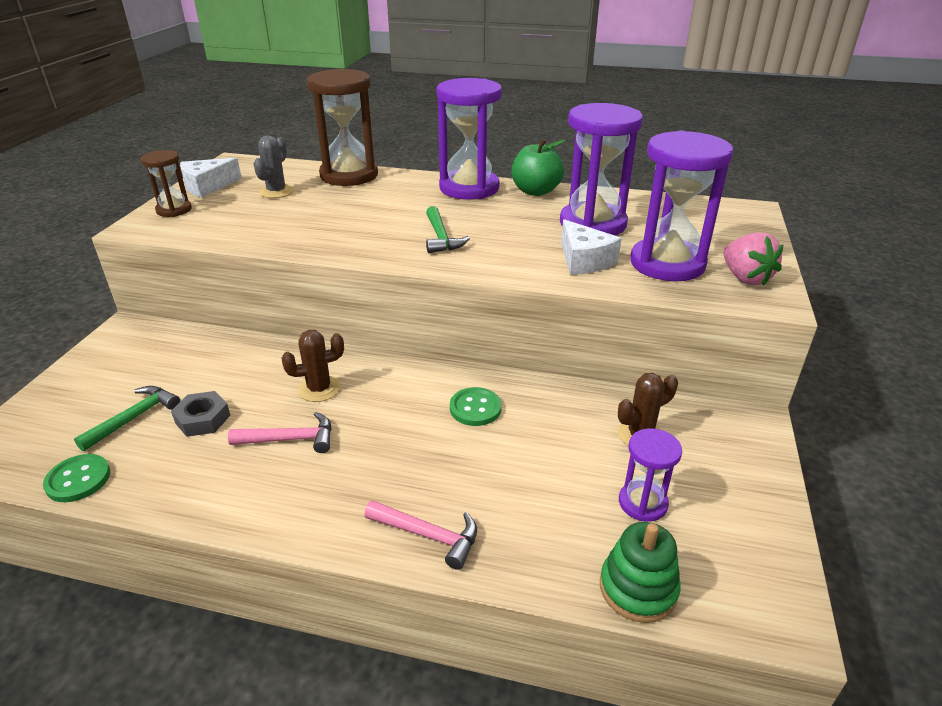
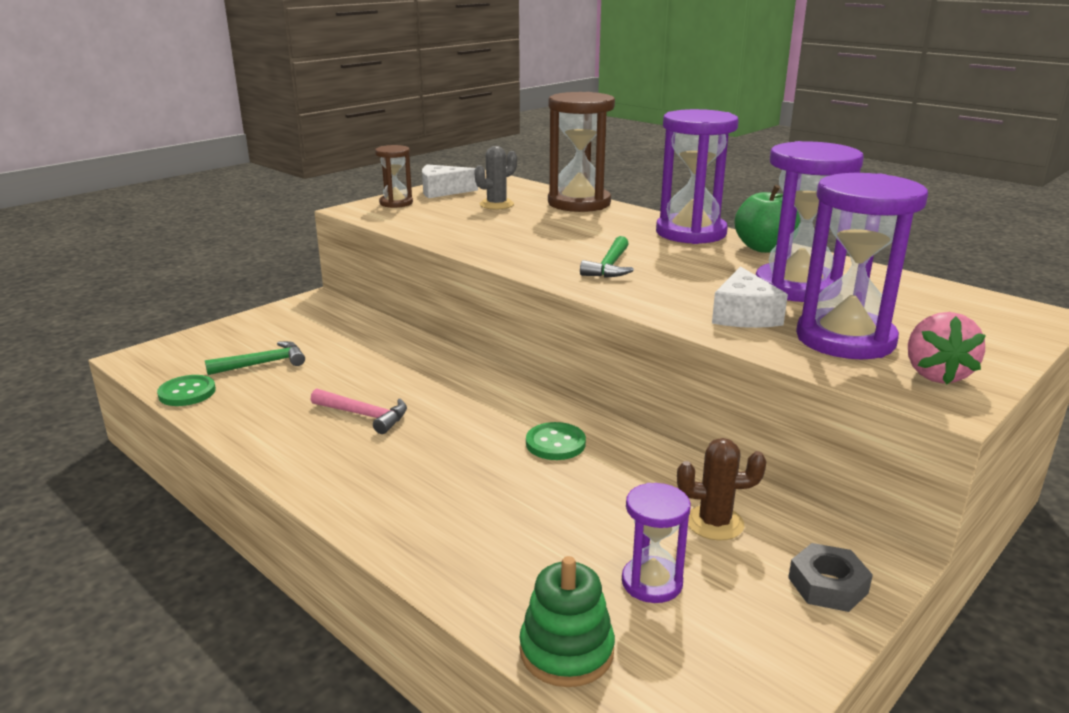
camera: 30 degrees right, 10 degrees down
grey nut [171,391,231,437] -> grey nut moved to [788,543,873,612]
brown cactus [281,330,344,402] -> none
pink hammer [364,500,477,570] -> none

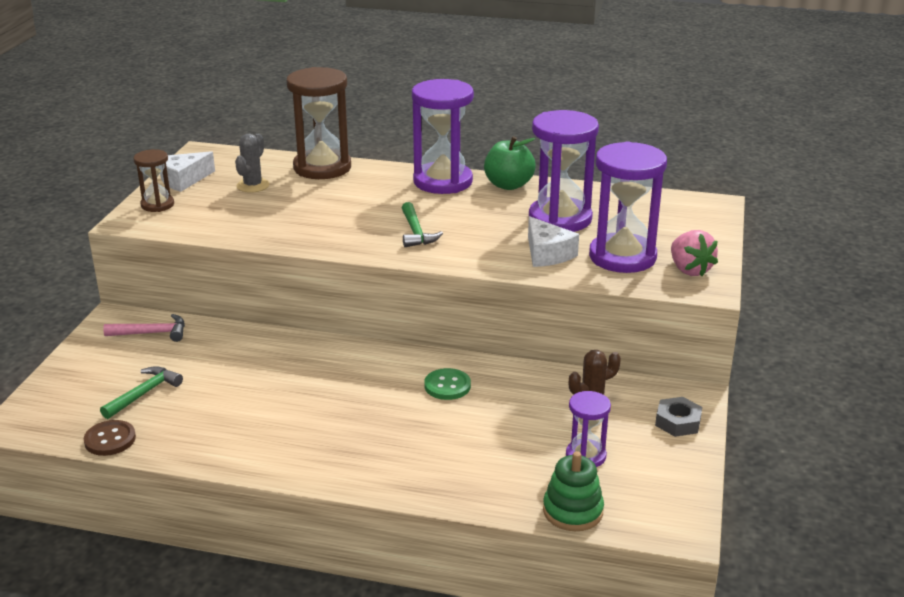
camera: 30 degrees left, 5 degrees up
green button [157,375,216,406] -> brown button [84,420,136,456]
pink hammer [311,388,407,434] -> pink hammer moved to [103,314,185,342]

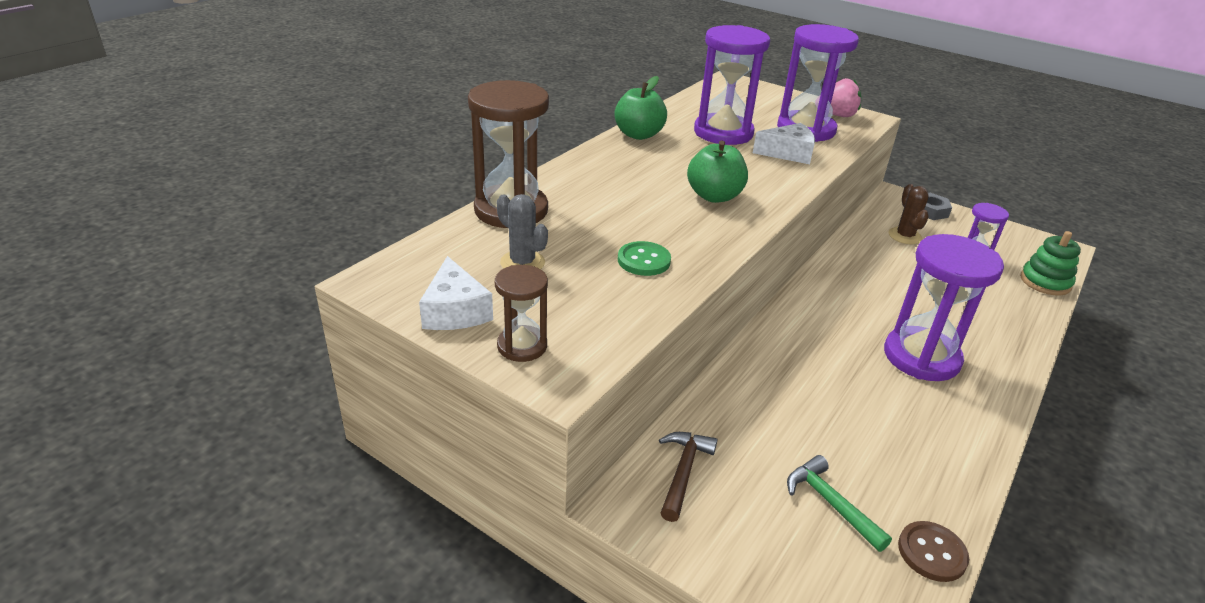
camera: 70 degrees left, 5 degrees up
pink hammer [103,314,185,342] -> brown hammer [659,432,717,522]
green hammer [402,202,443,247] -> green apple [687,141,748,203]
purple hourglass [412,79,474,194] -> purple hourglass moved to [884,234,1004,381]
green button [424,368,471,400] -> green button moved to [618,241,671,276]

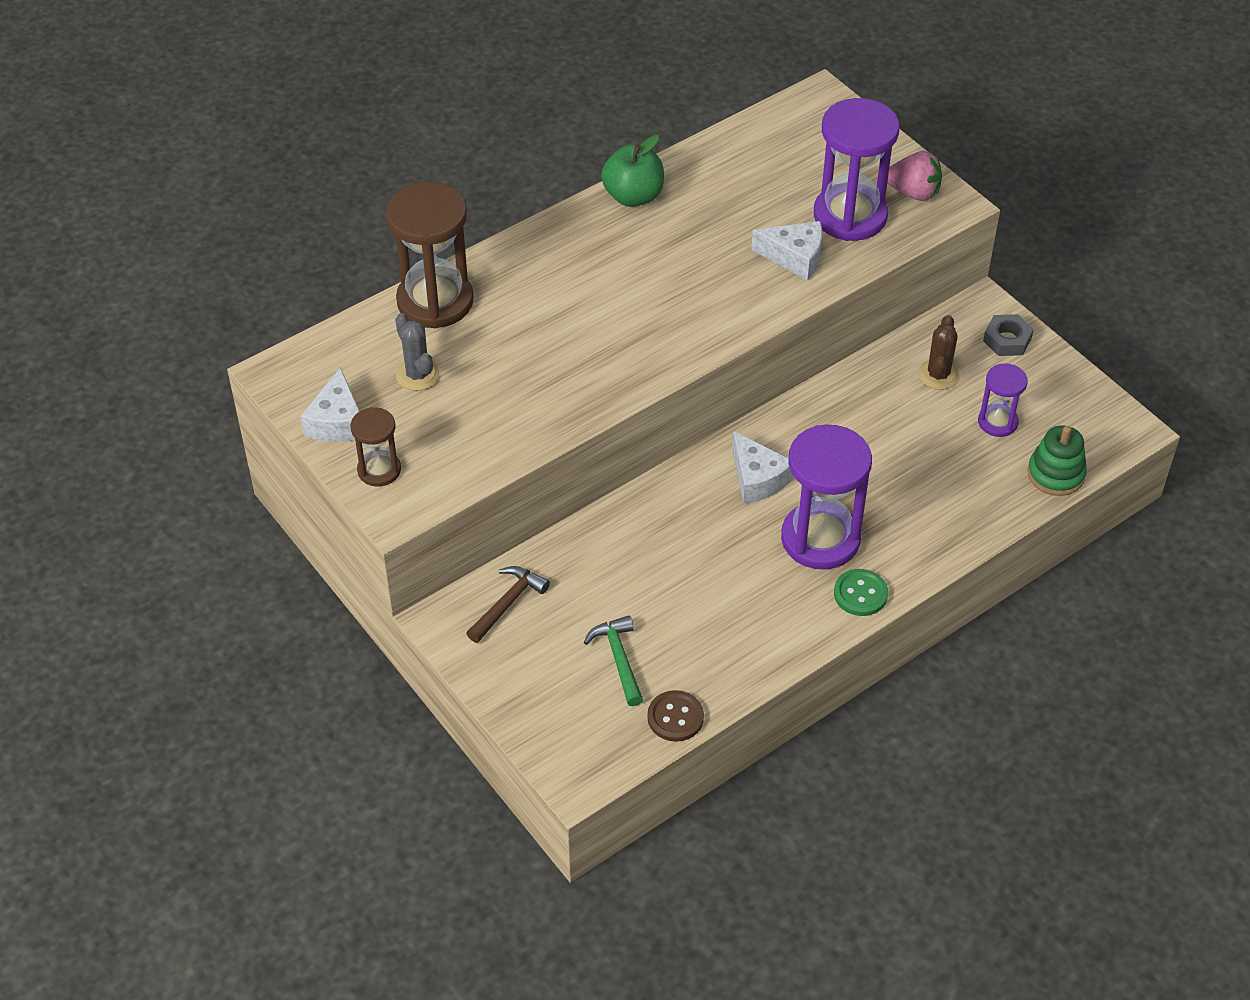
camera: 20 degrees right, 15 degrees up
green button [618,241,671,276] -> green button moved to [834,569,888,616]
green apple [687,141,748,203] -> none
purple hourglass [694,25,770,145] -> none
none -> white cheese [732,431,793,504]

